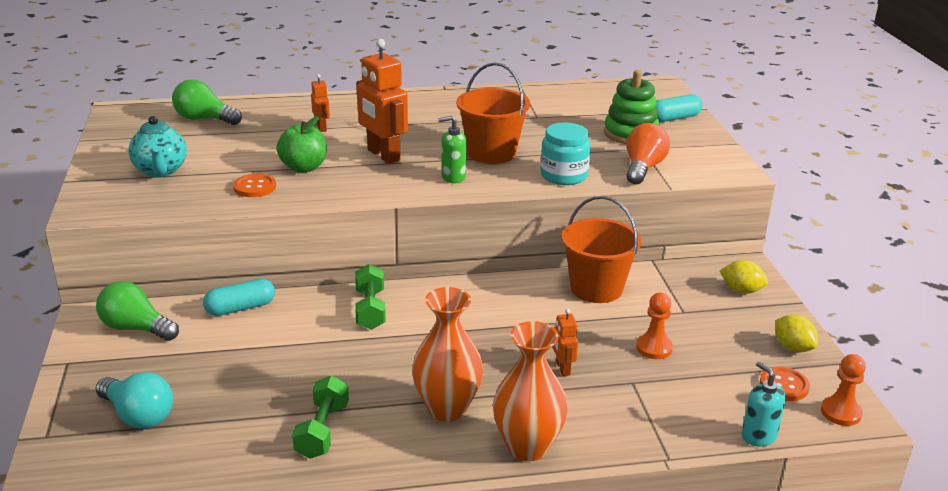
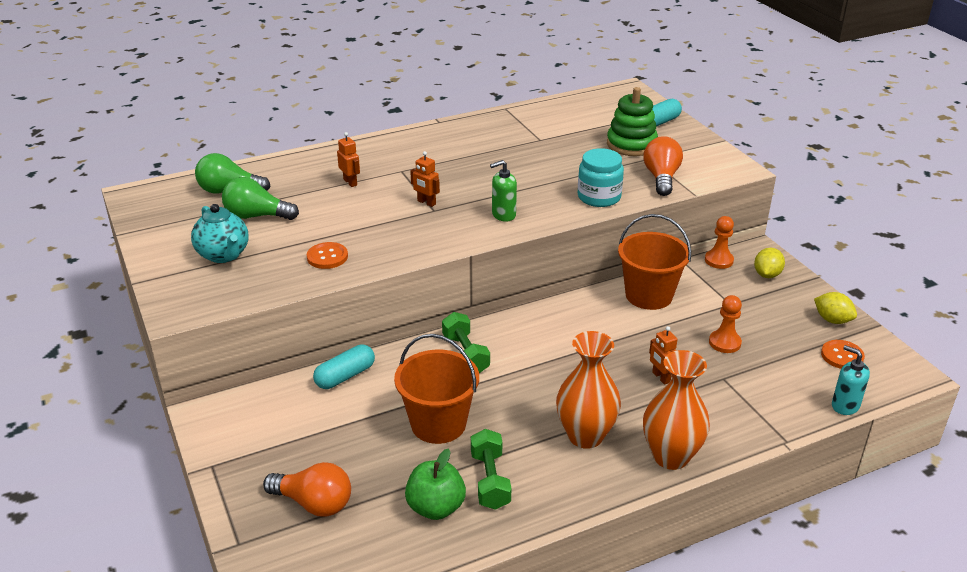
camera: 15 degrees left, 5 degrees up
turquoise light bulb [95,372,173,429] -> orange light bulb [263,462,351,517]
green light bulb [96,281,179,341] -> green light bulb moved to [222,177,299,220]
green apple [277,116,327,173] -> green apple moved to [405,449,466,520]
orange robot [356,39,408,164] -> orange robot [410,151,440,207], size x0.50
orange bucket [456,63,530,164] -> orange bucket moved to [394,334,479,444]
yellow lemon [720,260,768,294] -> yellow lemon turned 75 degrees counterclockwise [754,248,785,278]
orange pawn [821,354,866,426] -> orange pawn moved to [705,216,734,269]

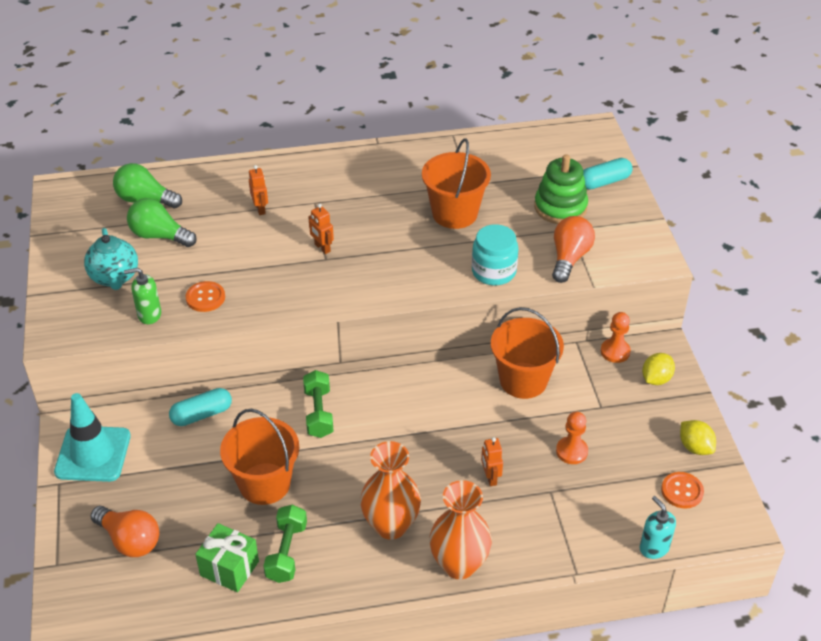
camera: 15 degrees right, 10 degrees up
green apple [405,449,466,520] -> green gift [195,523,259,592]
green soap dispenser [490,160,517,222] -> green soap dispenser moved to [124,268,161,324]
none -> turquoise traffic cone [54,393,131,482]
none -> orange bucket [422,138,491,229]

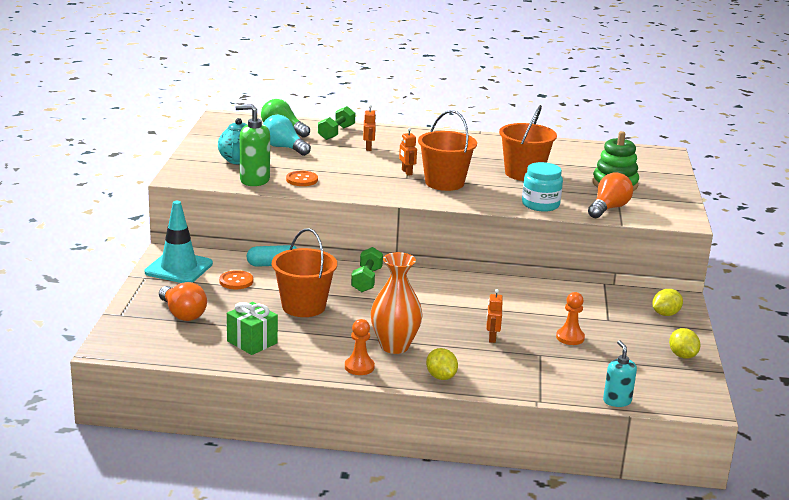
camera: 15 degrees right, 20 degrees down
green soap dispenser [124,268,161,324] -> green soap dispenser [236,104,270,186], size x1.53
green light bulb [127,198,197,247] -> turquoise light bulb [263,115,311,156]
green dumbbell [263,505,307,583] -> green dumbbell moved to [318,106,355,140]
orange vase [429,480,492,579] -> yellow lemon [426,348,458,380]
orange bucket [491,307,564,399] -> orange bucket moved to [418,110,477,191]
turquoise capsule [583,158,633,190] -> none
orange pawn [601,312,631,363] -> orange pawn moved to [345,319,375,375]
orange button [661,472,704,509] -> orange button moved to [219,270,253,289]

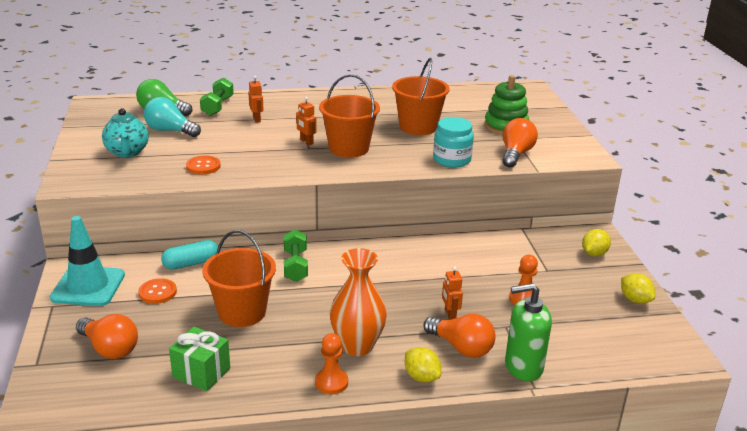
camera: 15 degrees left, 5 degrees up
green soap dispenser [236,104,270,186] -> green soap dispenser moved to [505,283,552,381]
turquoise soap dispenser [603,340,637,407] -> none
none -> orange light bulb [423,314,496,358]

